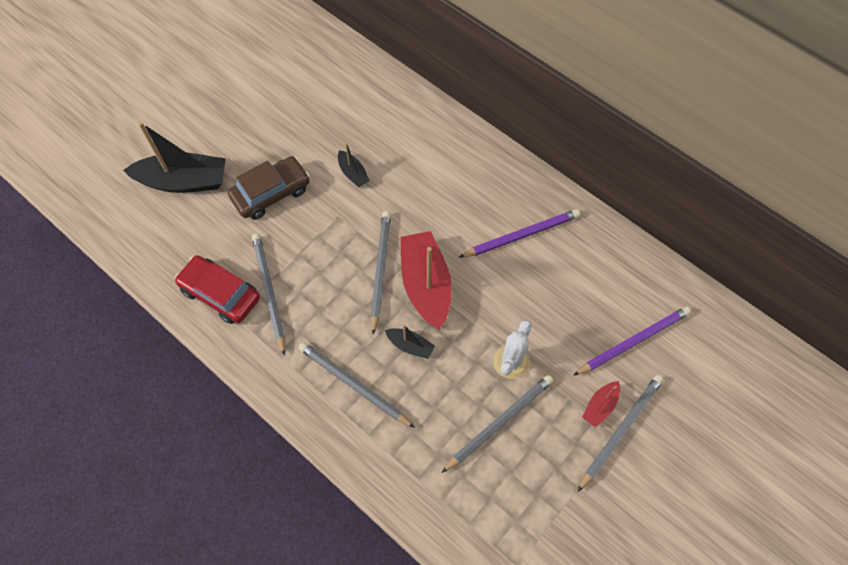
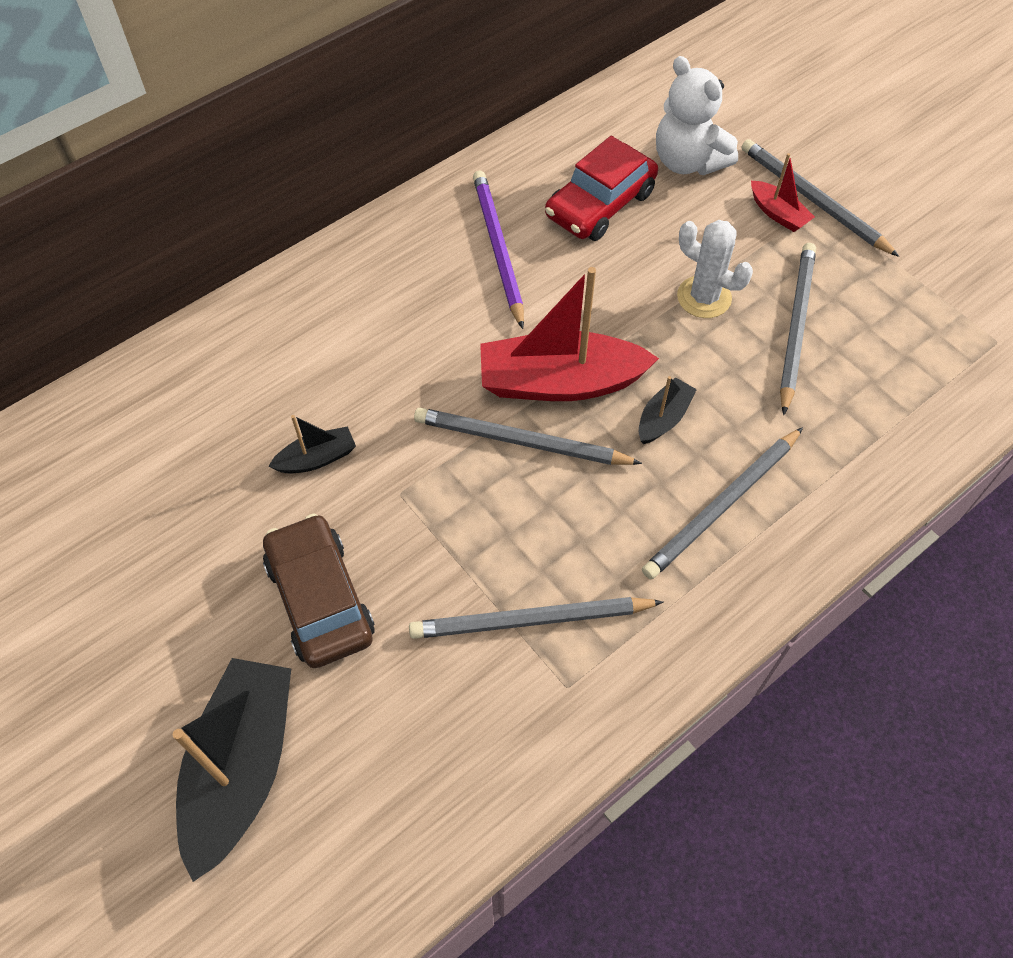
camera: 80 degrees left, 5 degrees down
red car [175,255,260,324] -> red car moved to [545,136,658,241]
grey pencil [441,375,553,473] -> grey pencil turned 45 degrees clockwise [780,243,816,415]
purple pencil [573,306,691,376] -> white teddy bear [656,56,738,175]

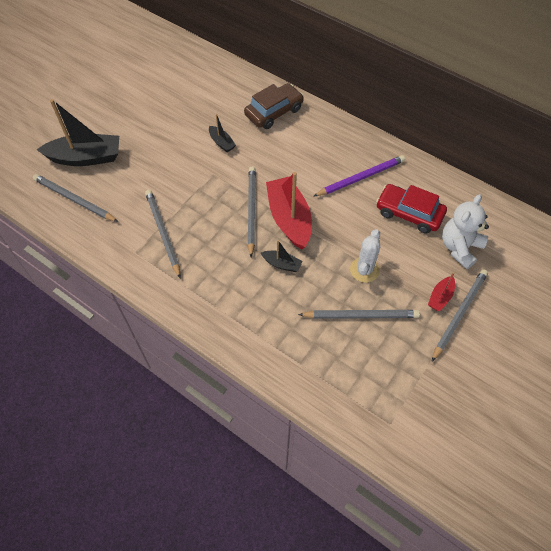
camera: 75 degrees right, 0 degrees up
brown car [263,514,375,668] -> brown car moved to [244,83,304,129]
grey pencil [642,427,803,579] -> grey pencil moved to [33,174,118,222]

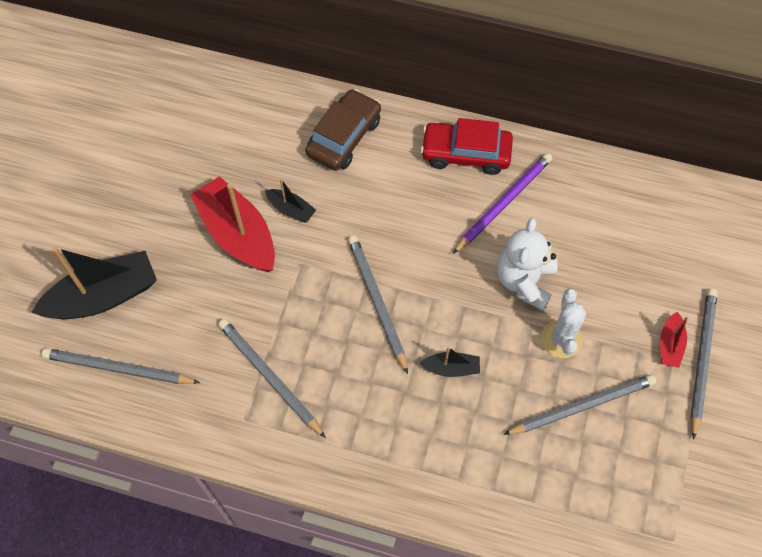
camera: 20 degrees left, 5 degrees up
red boat [266,172,312,250] -> red boat moved to [190,176,275,272]
red car [376,184,447,233] -> red car moved to [420,118,513,175]
white teddy bear [442,194,489,269] -> white teddy bear moved to [497,218,558,311]

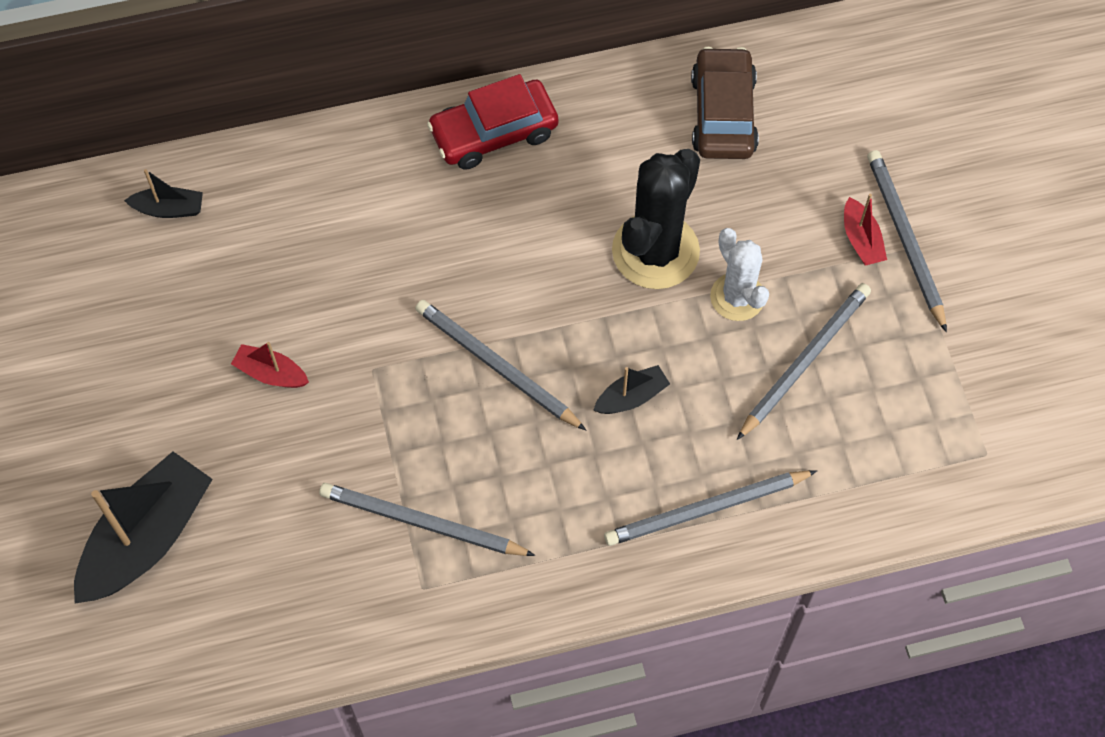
camera: 30 degrees left, 0 degrees up
grey pencil [42,348,200,384] -> grey pencil moved to [604,470,817,546]
red boat [190,176,275,272] -> red boat [231,342,309,388], size x0.48
black boat [265,179,316,223] -> black boat moved to [124,169,203,218]
brown car [305,89,381,171] -> brown car moved to [691,47,759,159]
purple pencil [453,153,552,254] -> none
white teddy bear [497,218,558,311] -> black cactus [612,149,700,289]

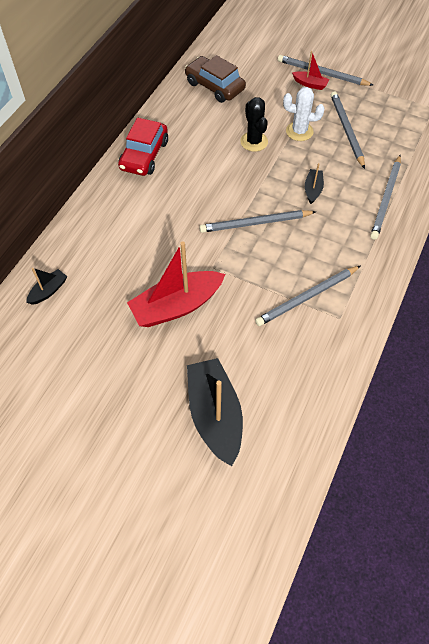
camera: 50 degrees left, 5 degrees down
red boat [231,342,309,388] -> red boat [127,242,225,327], size x2.10
black cactus [612,149,700,289] -> black cactus [240,97,268,152], size x0.62

